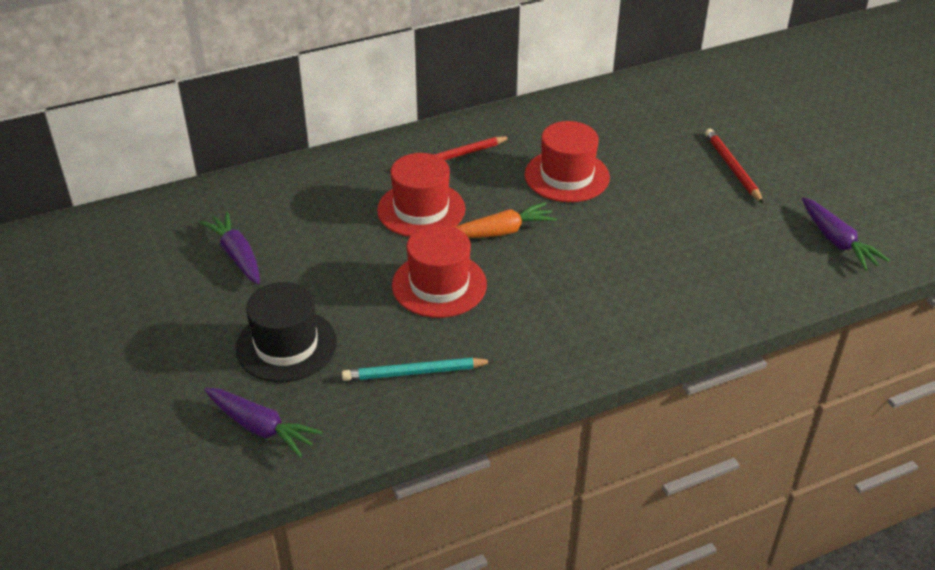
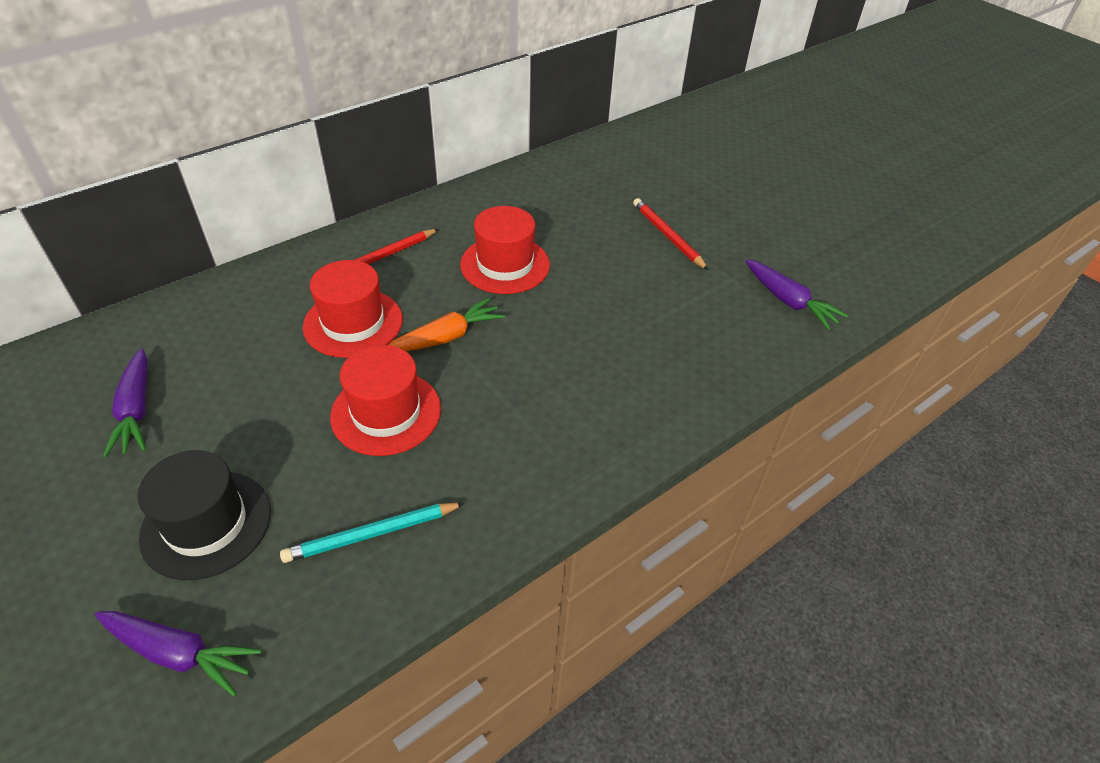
camera: 15 degrees left, 5 degrees up
purple carrot [200,211,260,284] -> purple carrot turned 150 degrees counterclockwise [103,349,147,458]

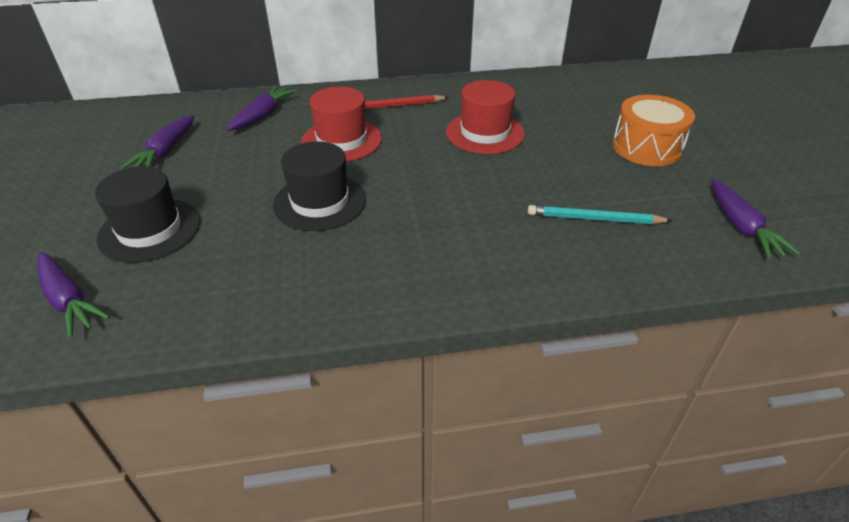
camera: 30 degrees right, 5 degrees down
turquoise pencil [280,502,465,563] -> turquoise pencil moved to [528,205,673,224]
red hat [330,345,441,456] -> black hat [273,141,366,231]
orange carrot [388,298,505,351] -> none
red pencil [633,198,709,270] -> orange drum [612,95,695,166]
none -> purple carrot [226,85,297,131]

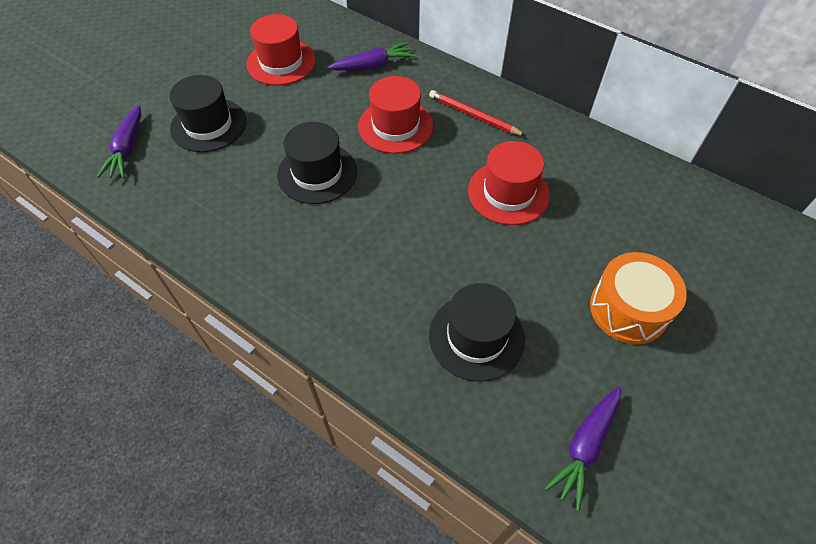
camera: 45 degrees right, 15 degrees up
purple carrot [121,115,194,169] -> red hat [247,14,316,85]
turquoise pencil [528,205,673,224] -> black hat [429,283,525,382]

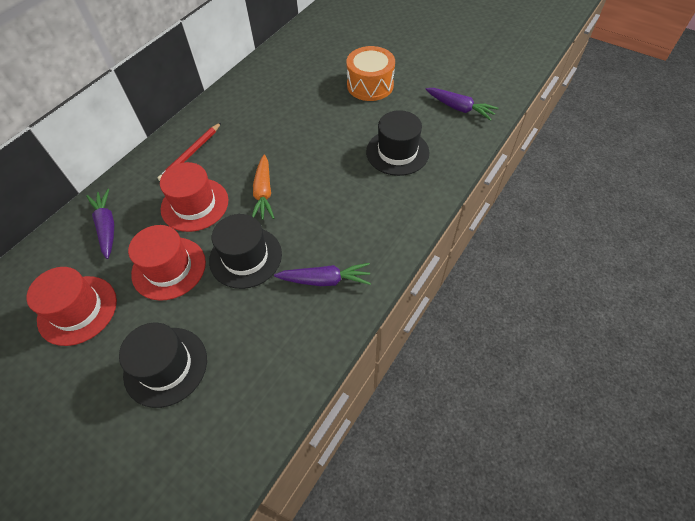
camera: 90 degrees left, 0 degrees up
purple carrot [97,105,141,178] -> purple carrot moved to [274,263,371,286]
red hat [468,141,550,225] -> red hat moved to [128,225,206,301]
none -> orange carrot [252,154,274,220]

